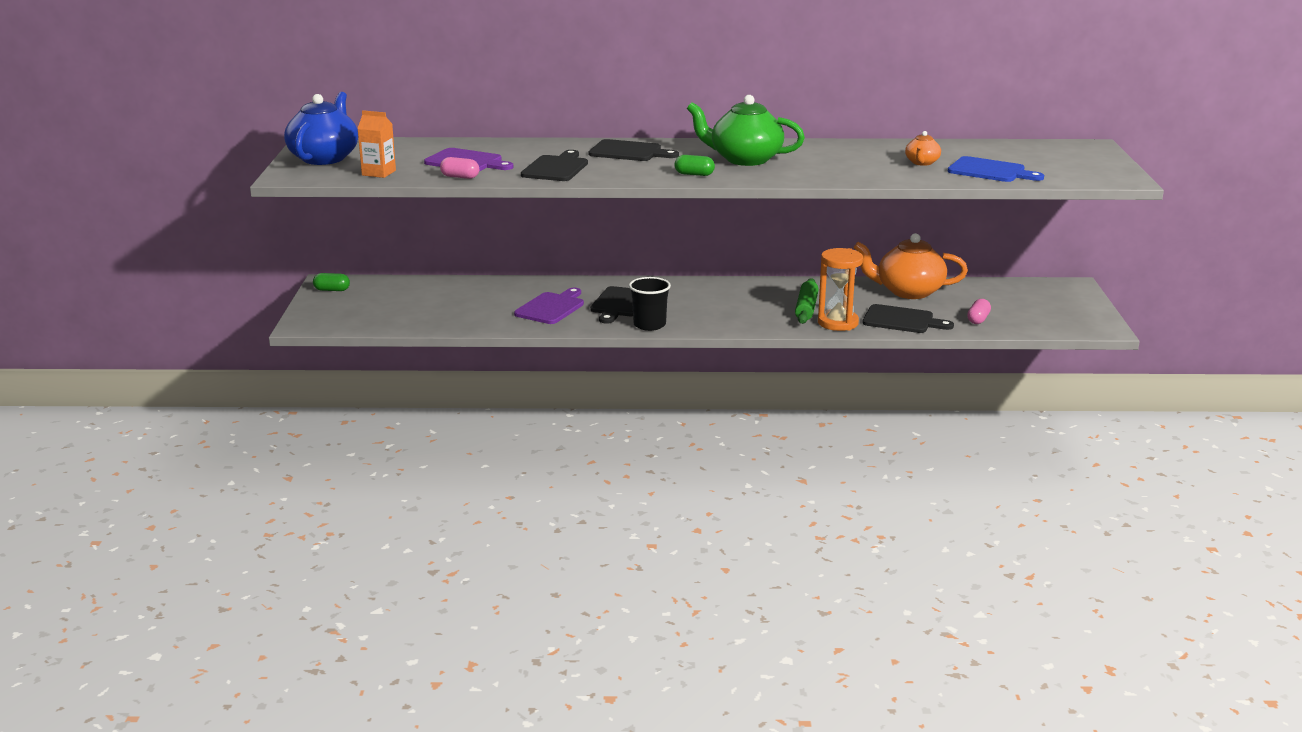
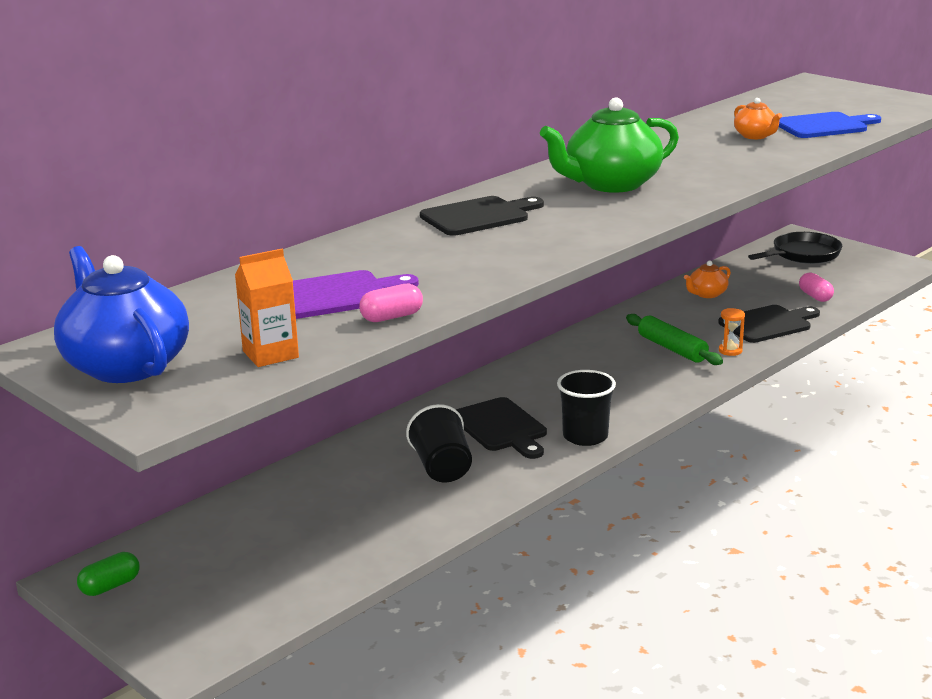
camera: 45 degrees left, 0 degrees up
purple cutting board [514,288,584,324] -> black cup [406,404,472,483]
black cutting board [521,150,588,181] -> none
green capsule [674,155,715,176] -> none
orange hourglass [818,248,863,331] -> orange hourglass [719,308,745,356], size x0.47
orange teapot [854,233,968,299] -> orange teapot [684,260,731,298], size x0.49
none -> black pan [748,232,843,264]

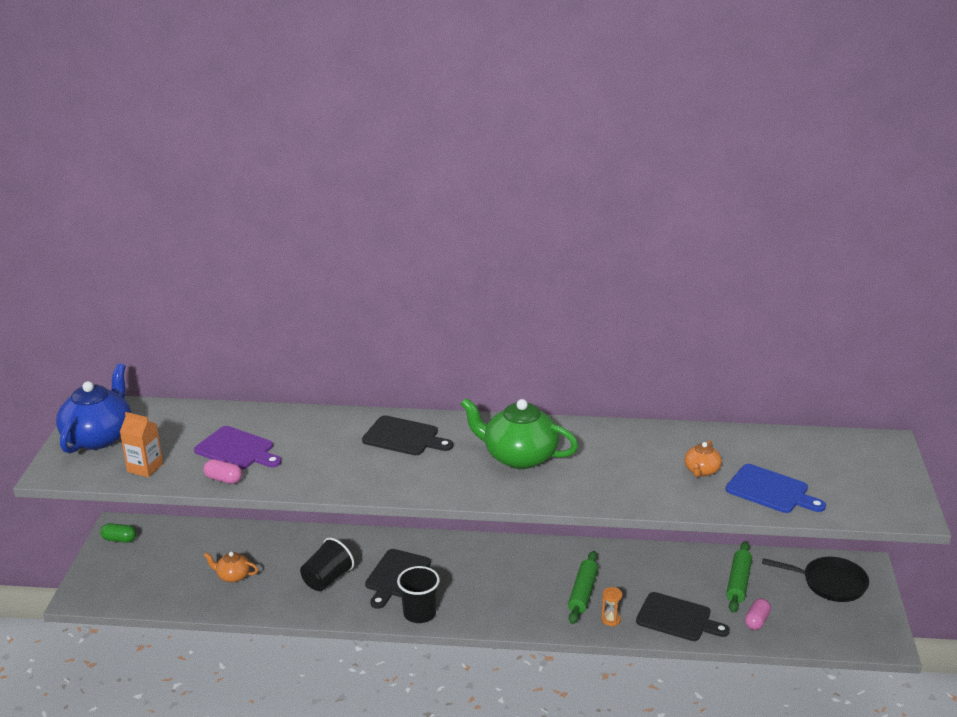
camera: 50 degrees right, 5 degrees up
orange teapot [684,260,731,298] -> orange teapot moved to [204,551,258,582]
none -> green rolling pin [726,541,752,613]

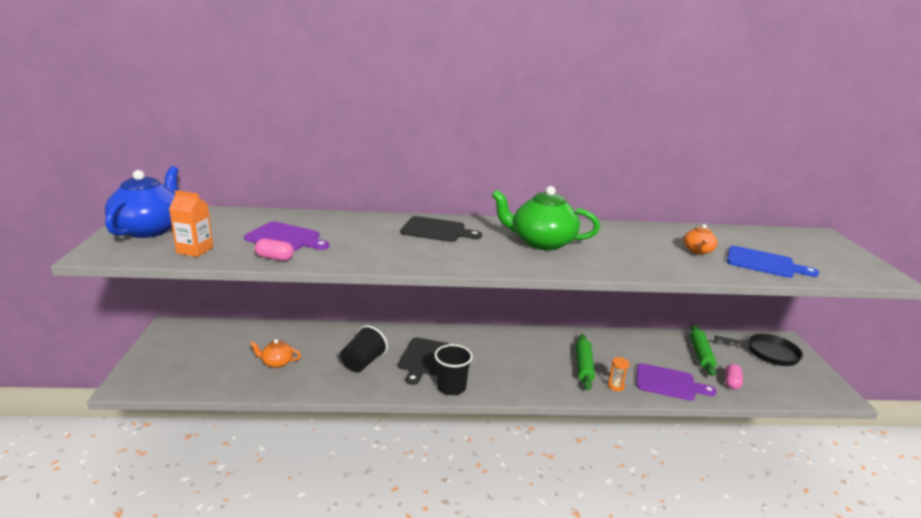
camera: 10 degrees left, 5 degrees down
green capsule [100,523,136,543] -> none
black cutting board [636,592,730,641] -> purple cutting board [636,363,717,401]

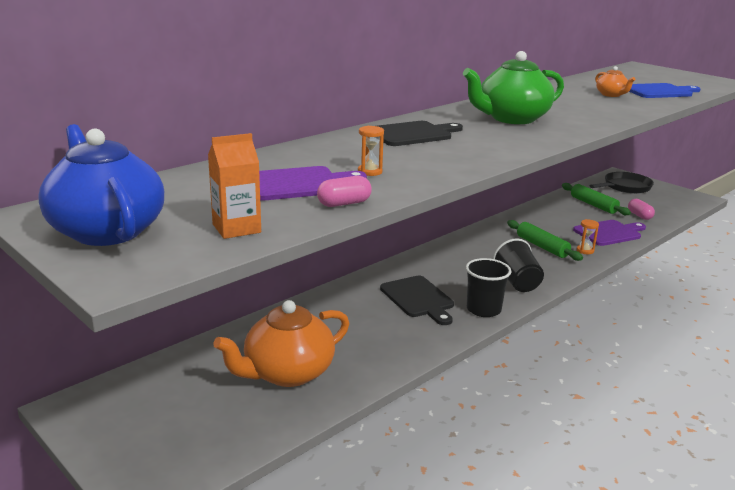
camera: 40 degrees left, 0 degrees up
orange teapot [250,339,301,368] -> orange teapot [213,300,349,387], size x2.05
black cup [340,325,388,372] -> black cup moved to [493,238,544,292]
none -> orange hourglass [358,126,384,176]

